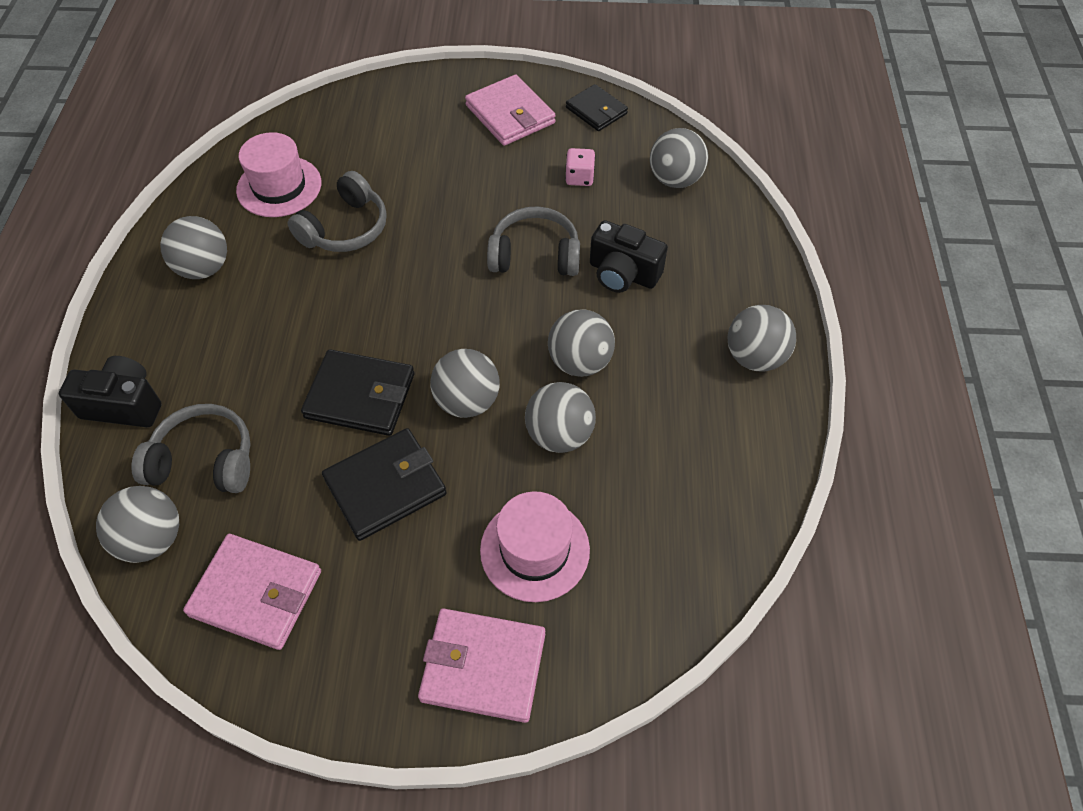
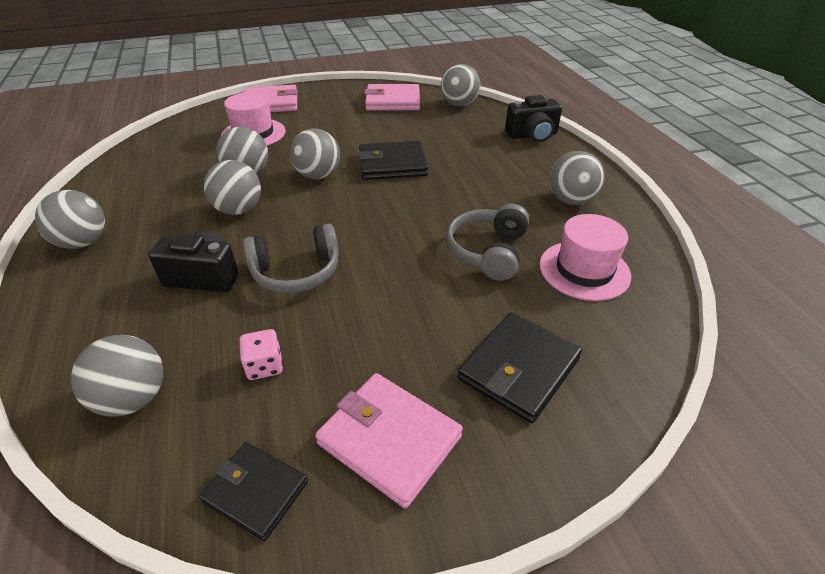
camera: 160 degrees right, 15 degrees down
grey headphones [131,404,251,493] -> none
black wallet [322,428,447,541] -> black wallet moved to [457,312,582,423]

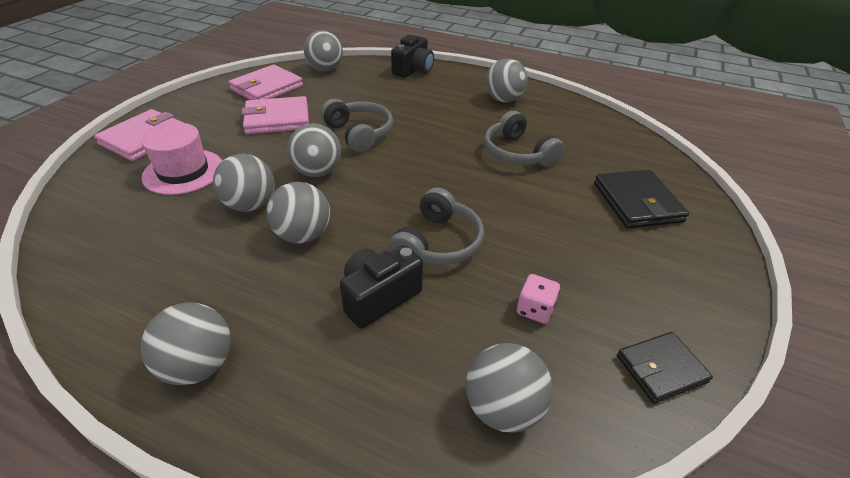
camera: 50 degrees left, 0 degrees up
pink wallet [315,373,463,508] -> pink wallet moved to [241,96,309,134]
black wallet [358,141,428,180] -> grey headphones [321,99,393,153]
pink hat [540,214,631,301] -> none

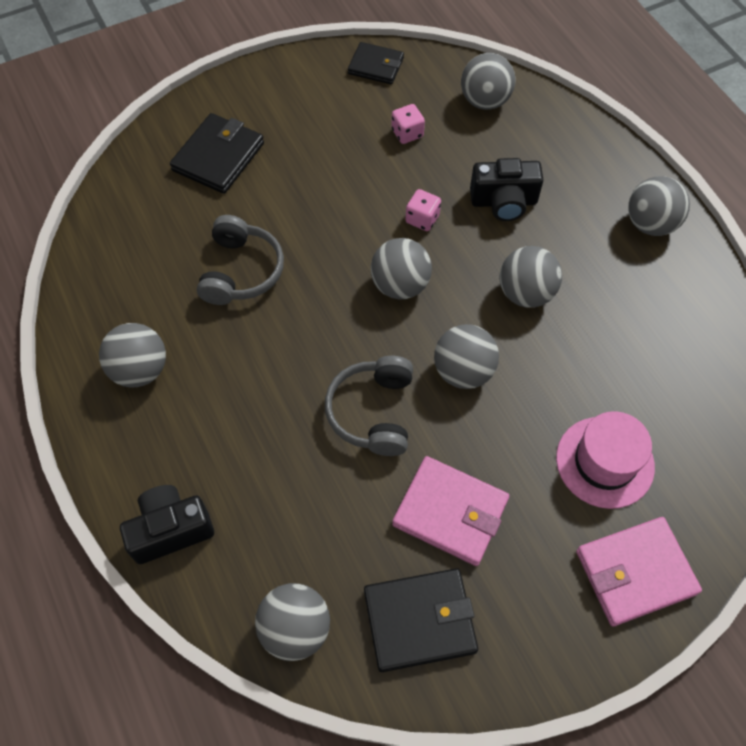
camera: 140 degrees left, 20 degrees up
grey ball [213,154,274,212] -> grey ball moved to [371,238,432,299]
pink wallet [228,65,303,100] -> black wallet [364,568,478,672]
grey headphones [388,187,484,265] -> pink dice [405,189,441,231]

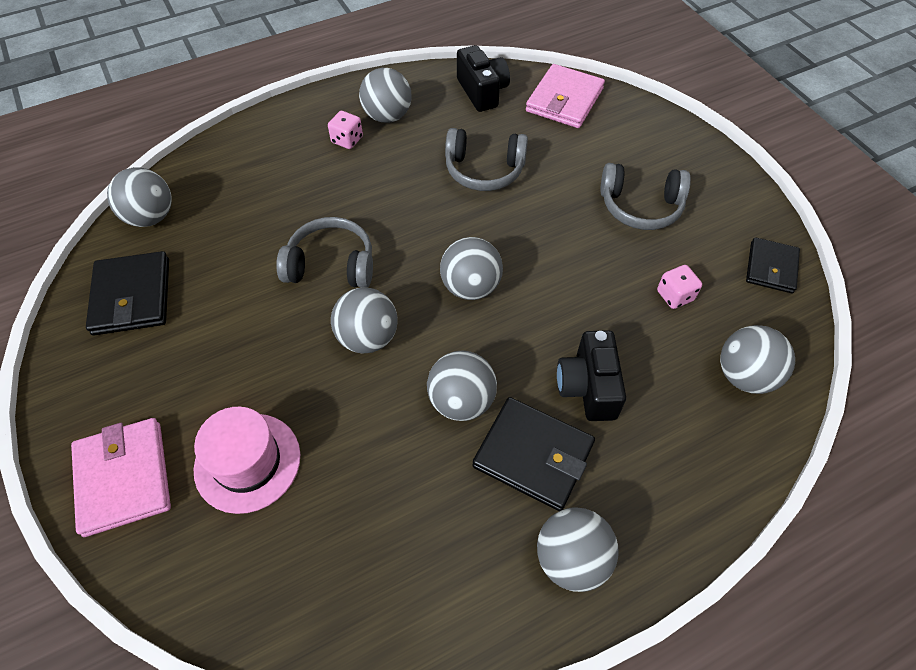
camera: 90 degrees right, 5 degrees down
black camera [120,485,214,564] -> black camera moved to [457,45,510,112]
black wallet [170,113,264,194] -> black wallet moved to [472,397,595,511]
pink wallet [392,456,509,566] -> pink wallet moved to [526,64,605,128]
pink dice [405,189,441,231] -> pink dice moved to [328,111,363,149]
none -> grey headphones [600,163,691,230]

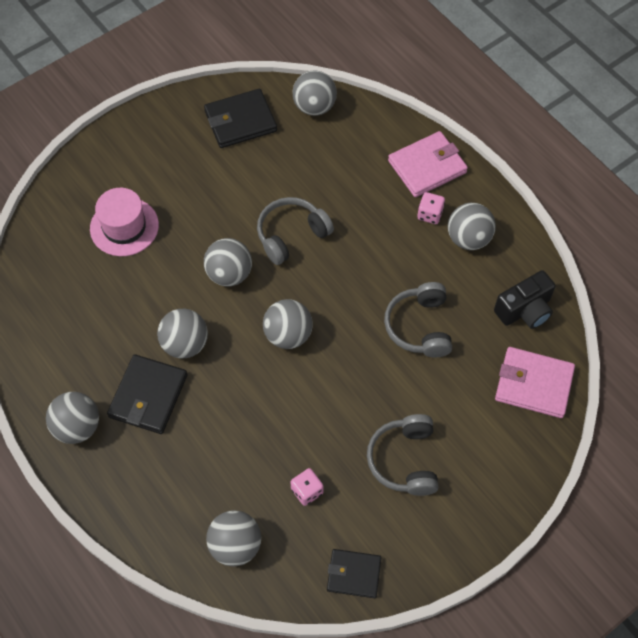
camera: 80 degrees right, 5 degrees up
pink wallet [71,418,171,537] -> pink wallet moved to [388,131,468,197]
grey headphones [276,217,373,288] -> grey headphones turned 120 degrees counterclockwise [257,197,334,265]
black camera [557,330,626,421] -> none

